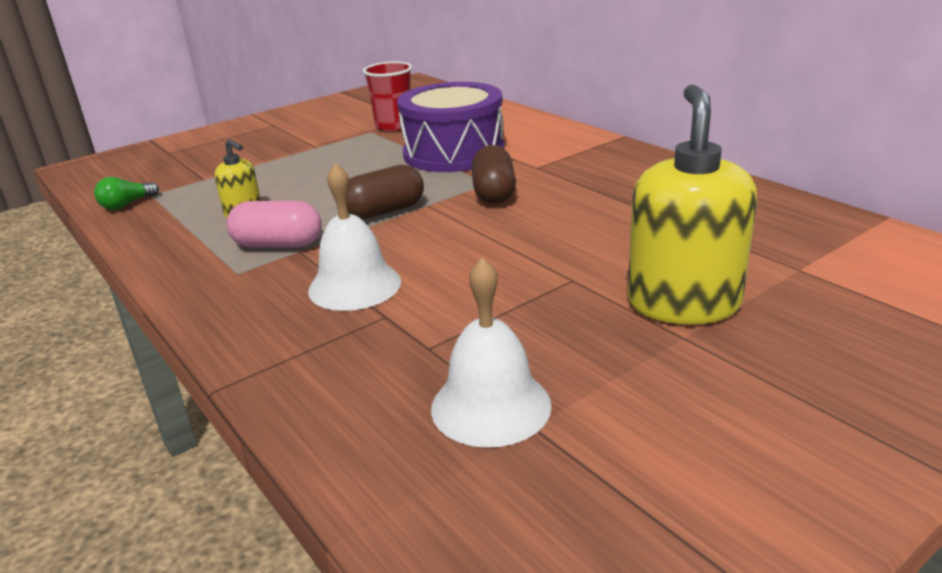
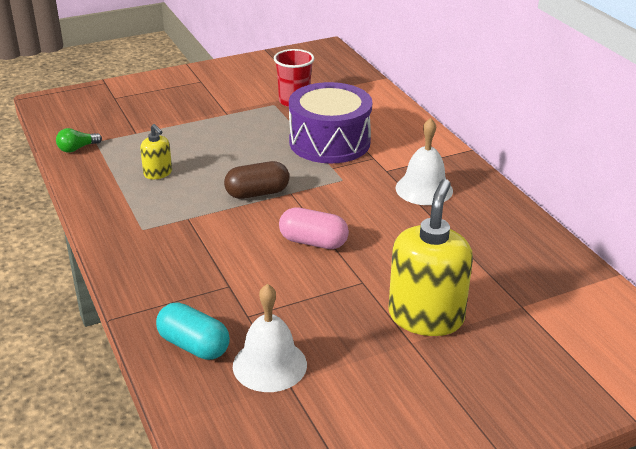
camera: 10 degrees right, 5 degrees up
pink capsule [227,201,322,247] -> pink capsule moved to [279,207,349,249]
white bell [308,163,401,311] -> white bell moved to [395,118,453,205]
brown capsule [472,145,516,204] -> none
none -> turquoise capsule [156,302,230,360]

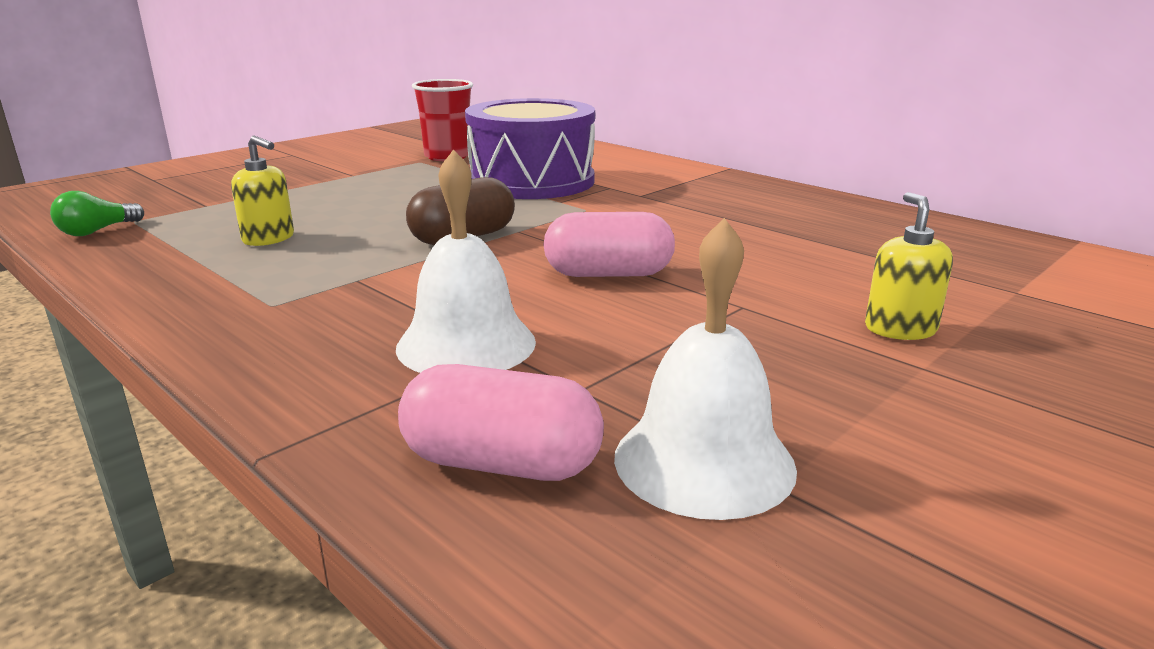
camera: 20 degrees left, 10 degrees down
turquoise capsule [156,302,230,360] -> pink capsule [398,364,604,481]
yellow soap dispenser [388,179,473,336] -> yellow soap dispenser [865,192,953,340], size x0.49
white bell [395,118,453,205] -> white bell moved to [396,149,536,373]

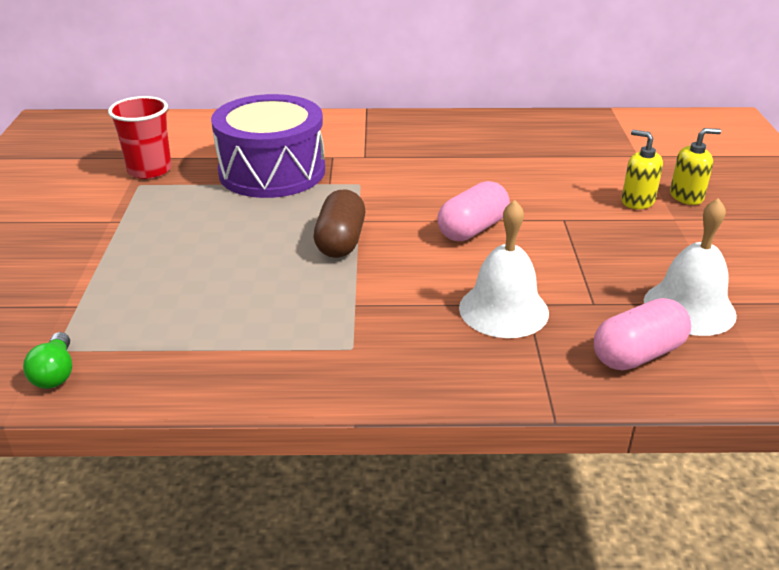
camera: 45 degrees left, 10 degrees up
yellow soap dispenser [231,135,294,246] -> yellow soap dispenser moved to [670,128,721,205]

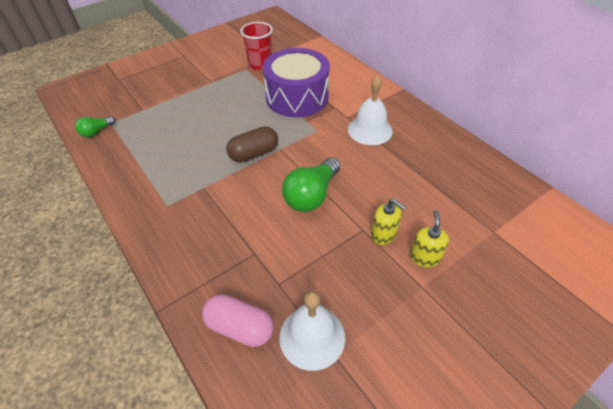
camera: 55 degrees right, 15 degrees up
pink capsule [437,181,510,241] -> green light bulb [282,157,340,212]
white bell [459,200,549,338] -> white bell moved to [348,75,393,145]
yellow soap dispenser [670,128,721,205] -> yellow soap dispenser moved to [371,199,406,245]

